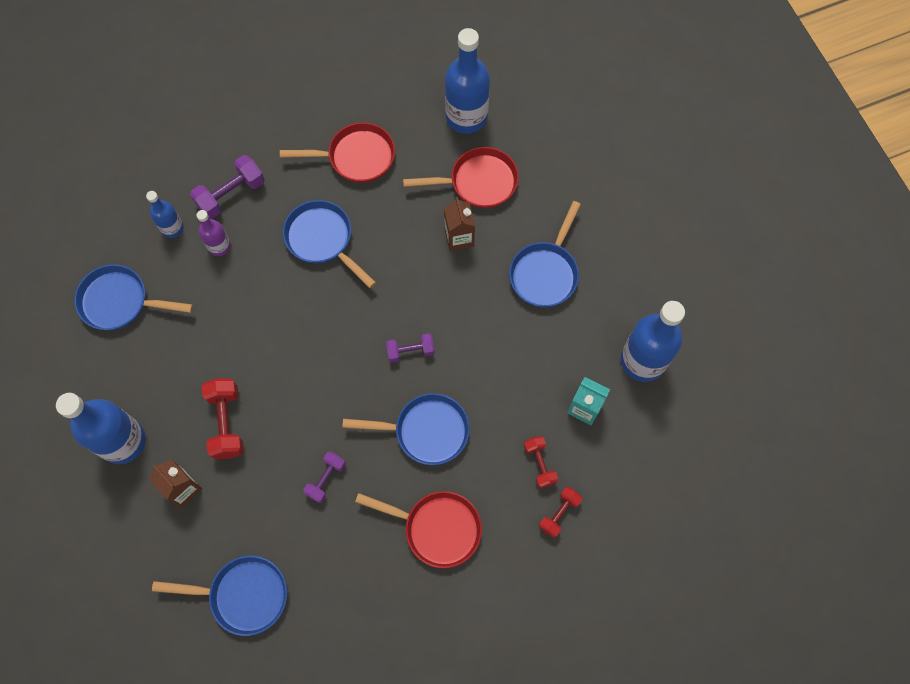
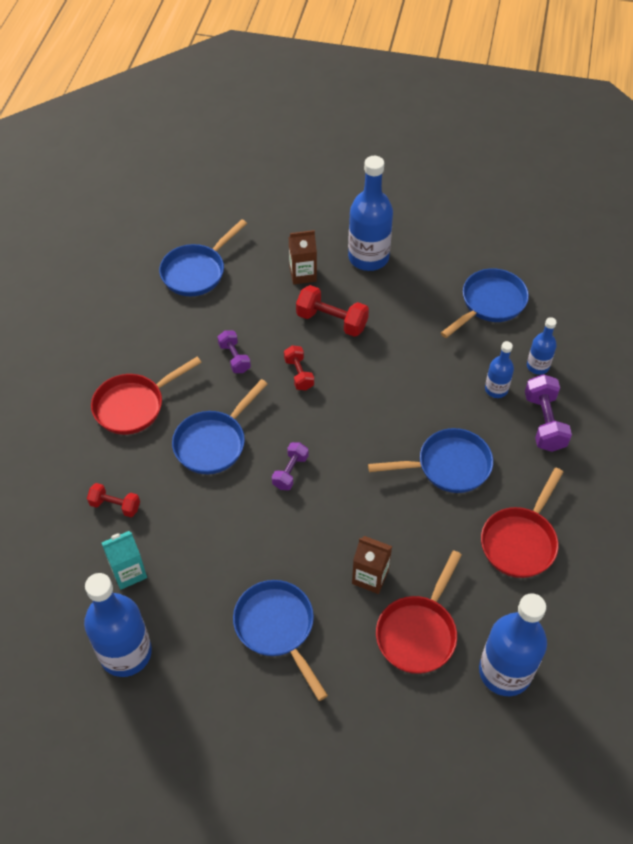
camera: 125 degrees right, 15 degrees down
purple bottle [196,210,231,256] -> blue bottle [485,341,514,398]
red dumbbell [539,487,583,538] -> red dumbbell moved to [284,345,314,390]

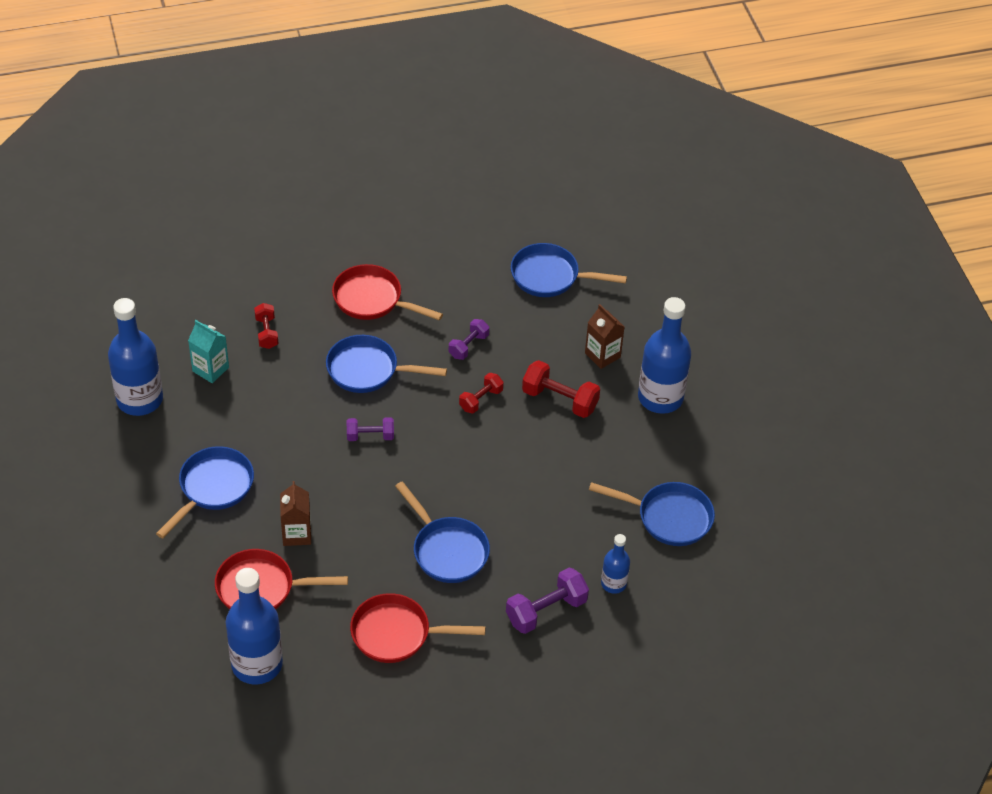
camera: 60 degrees right, 5 degrees down
red dumbbell [296,285,369,337] -> red dumbbell turned 60 degrees counterclockwise [522,360,600,418]
blue bottle [485,341,514,398] -> none

